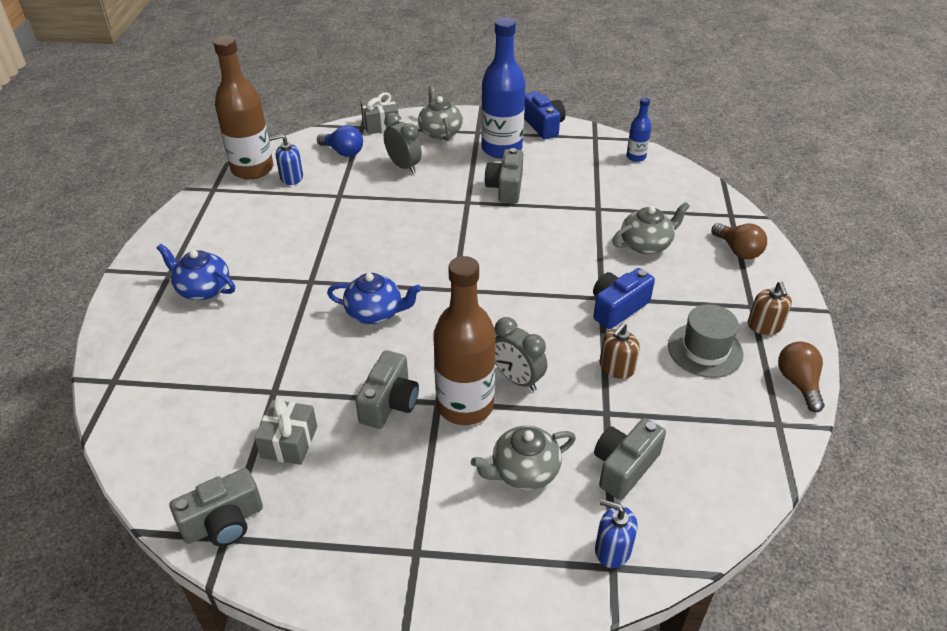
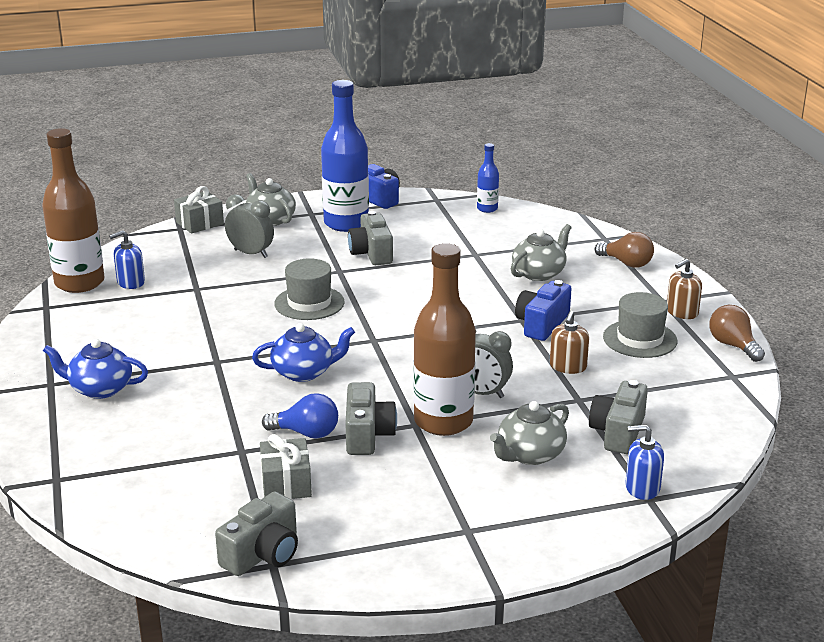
camera: 20 degrees left, 15 degrees down
blue light bulb [317,125,363,157] -> blue light bulb moved to [262,393,338,438]
brown soap dispenser [748,282,792,335] -> brown soap dispenser turned 75 degrees clockwise [667,259,702,319]
none -> grey hat [274,258,345,320]

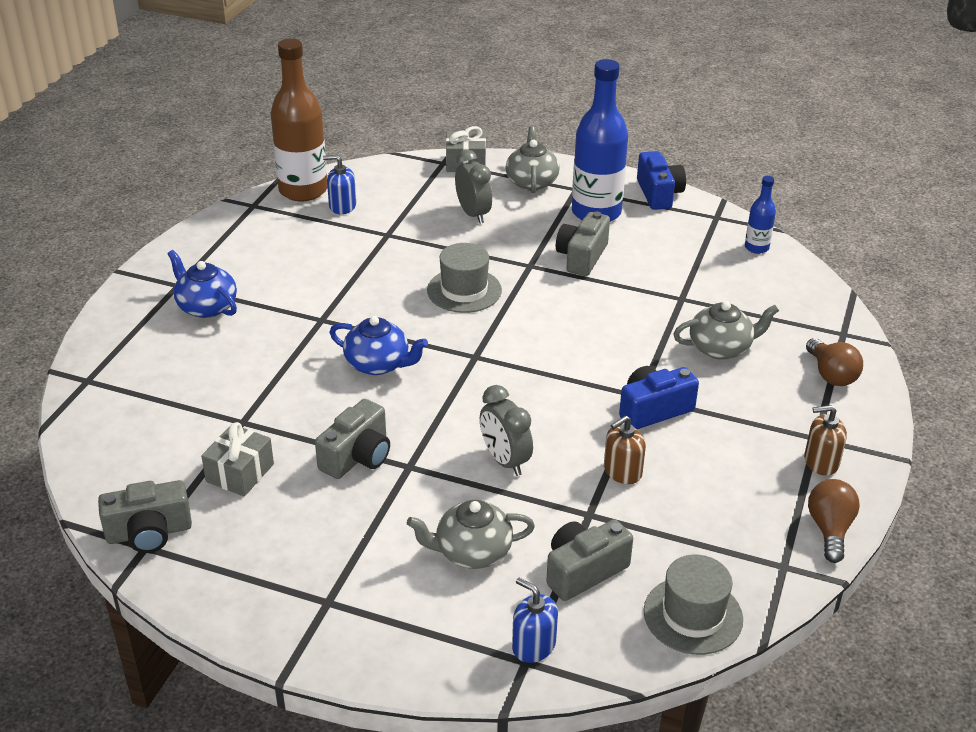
camera: 35 degrees right, 10 degrees up
blue light bulb [262,393,338,438] -> none
brown bottle [413,243,476,436] -> none
grey hat [603,292,677,358] -> grey hat moved to [644,555,743,655]

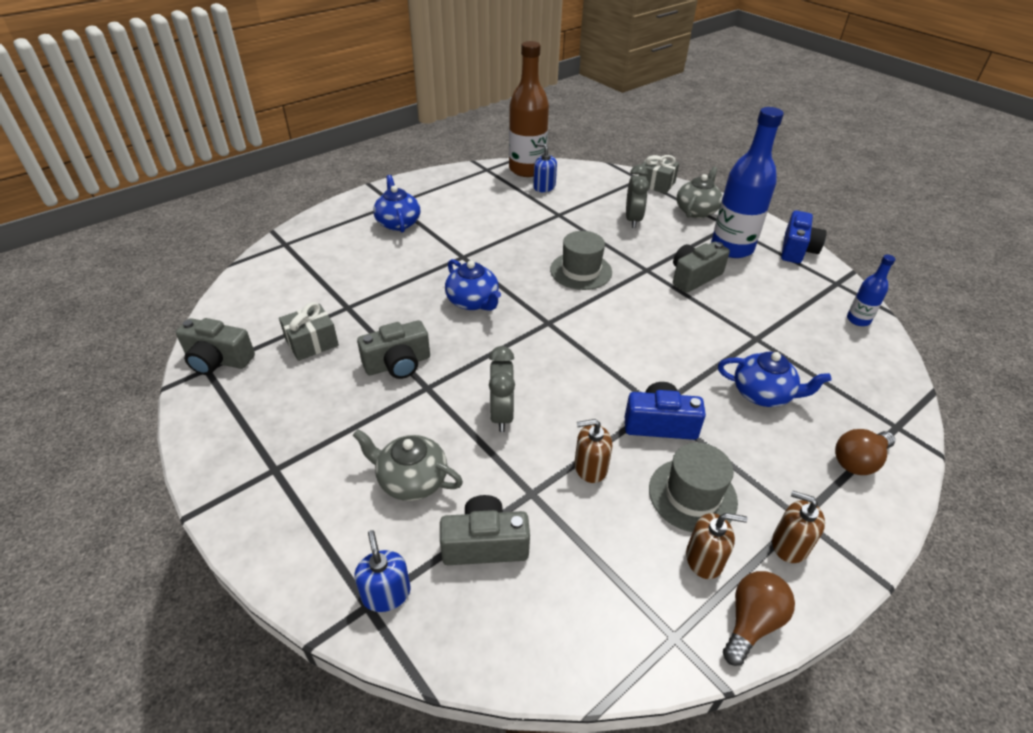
camera: 30 degrees right, 5 degrees up
grey hat [644,555,743,655] -> grey hat moved to [649,443,738,532]
grey teapot [674,301,779,360] -> blue teapot [718,352,831,407]
brown light bulb [806,338,863,386] -> brown light bulb turned 45 degrees clockwise [835,429,895,475]
none -> brown soap dispenser [686,513,747,579]

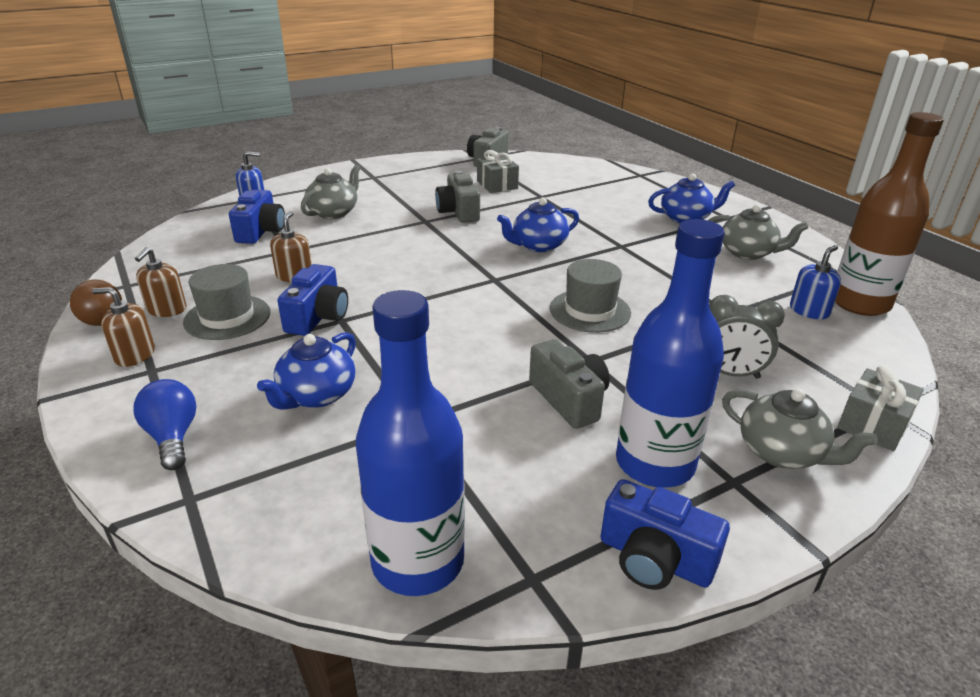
camera: 100 degrees right, 10 degrees down
grey camera [440,495,530,565] -> blue camera [229,190,285,244]
grey clock [489,346,515,432] -> none
brown soap dispenser [772,491,825,563] -> brown soap dispenser turned 120 degrees counterclockwise [92,287,155,367]
brown light bulb [835,429,895,475] -> blue light bulb [133,379,196,470]
blue bottle [847,254,896,326] -> blue bottle [356,290,465,596], size x2.09
none -> grey teapot [708,204,809,260]

